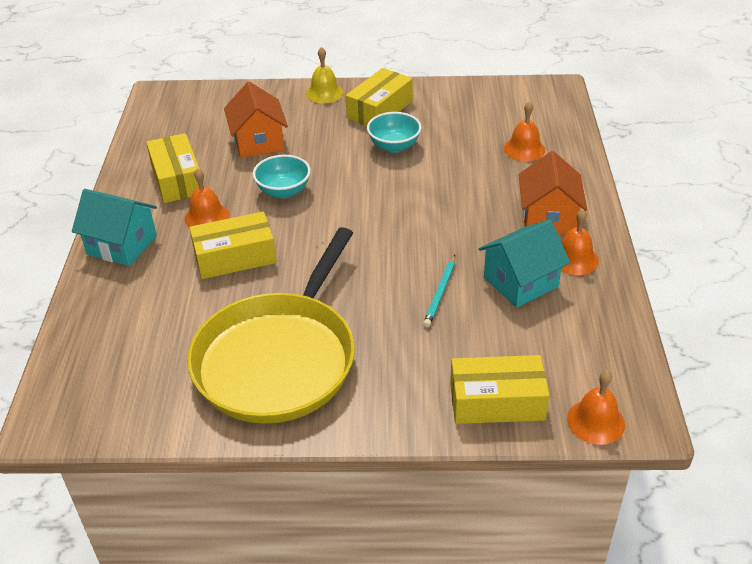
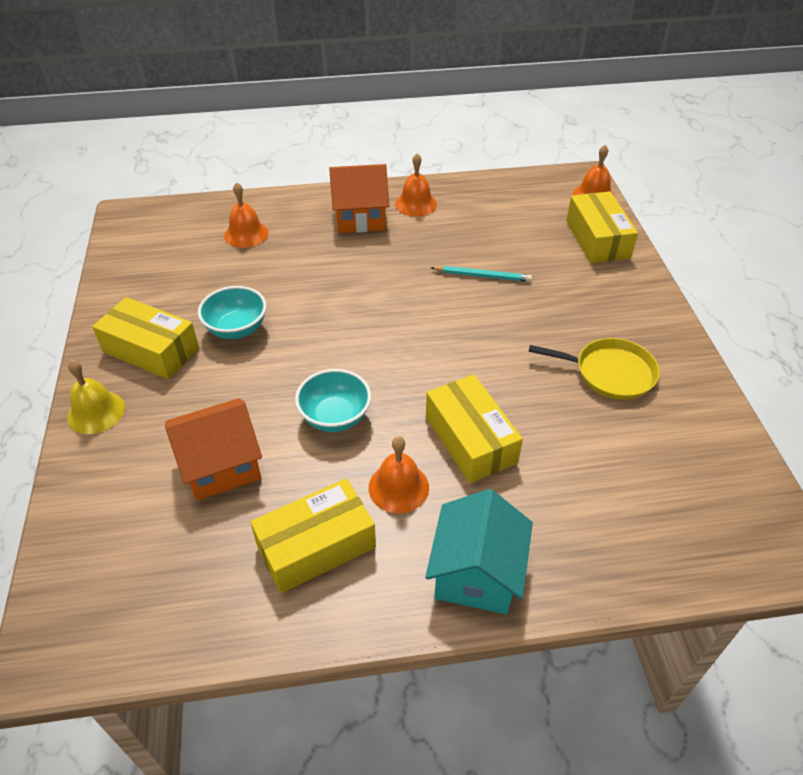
camera: 100 degrees left, 5 degrees up
yellow pan [187,227,355,424] -> yellow pan [529,338,660,400], size x0.48
turquoise house [479,220,570,308] -> none

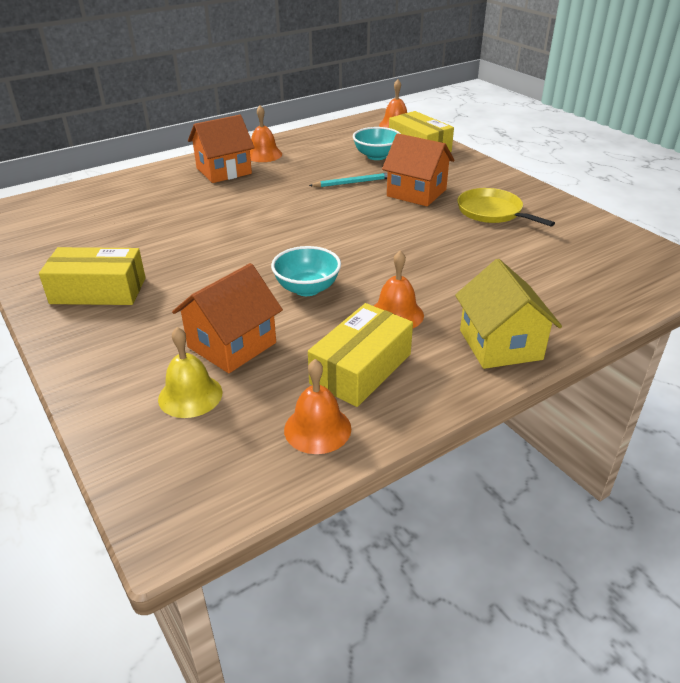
camera: 25 degrees left, 10 degrees down
yellow bell [67,360,125,434] -> yellow bell moved to [158,327,222,418]
turquoise bowl [198,286,267,339] -> turquoise bowl moved to [353,127,401,160]
orange bell [224,182,269,248] -> orange bell moved to [284,359,351,454]
turquoise house [425,489,533,614] -> yellow house [455,259,562,369]
yellow box [426,375,523,483] -> none
yellow pan [529,338,660,400] -> yellow pan turned 120 degrees counterclockwise [457,188,555,227]
none -> orange house [382,133,454,206]

